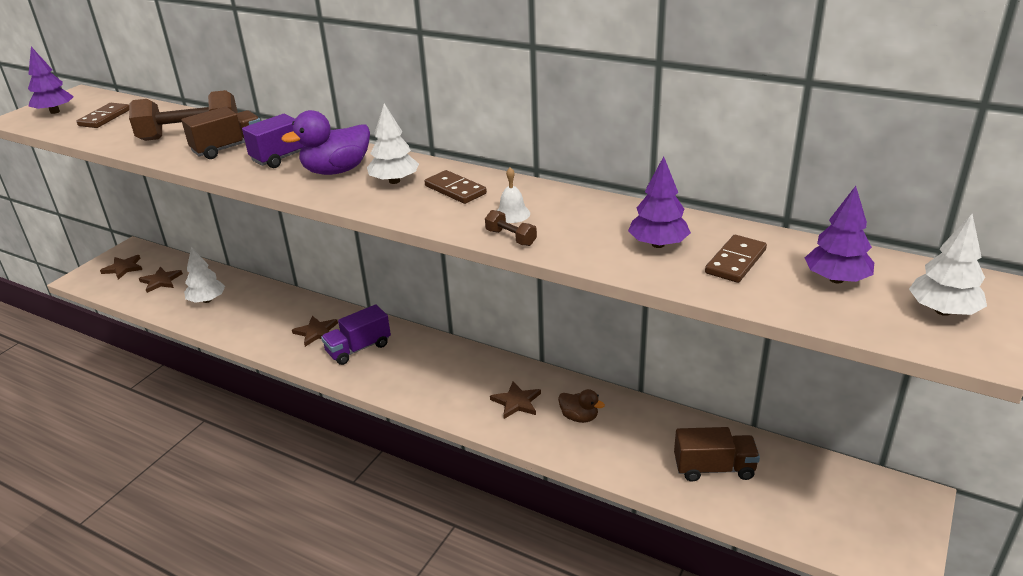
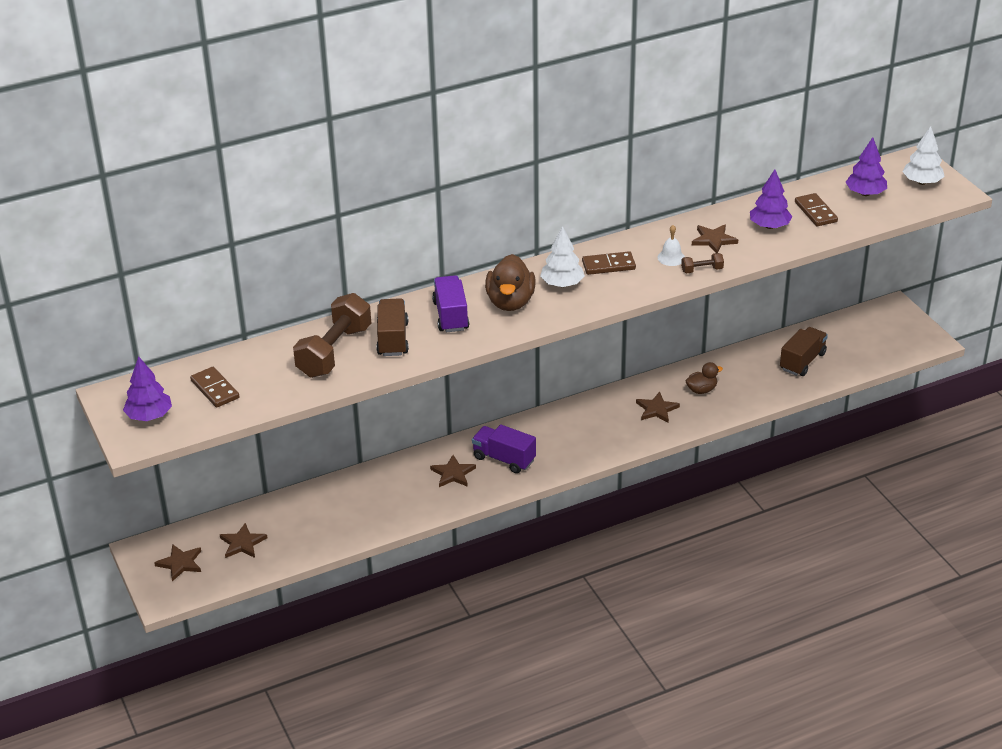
camera: 55 degrees left, 5 degrees up
white tree [184,247,225,303] -> none
purple duck [281,110,370,175] -> brown duck [485,254,536,311]
purple truck [321,304,391,365] -> purple truck turned 120 degrees clockwise [472,424,536,473]
none -> brown star [692,224,738,253]

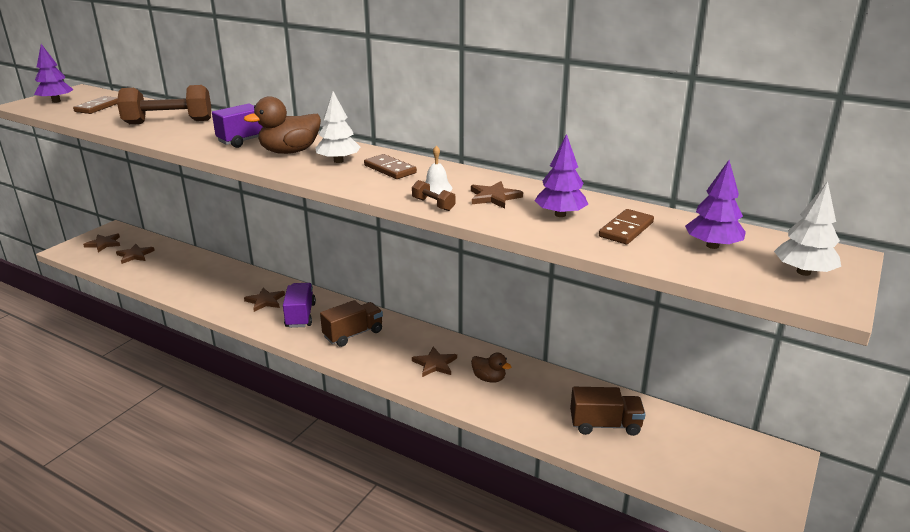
camera: 55 degrees right, 10 degrees down
brown truck [376,298,409,356] -> brown truck moved to [320,300,383,347]

